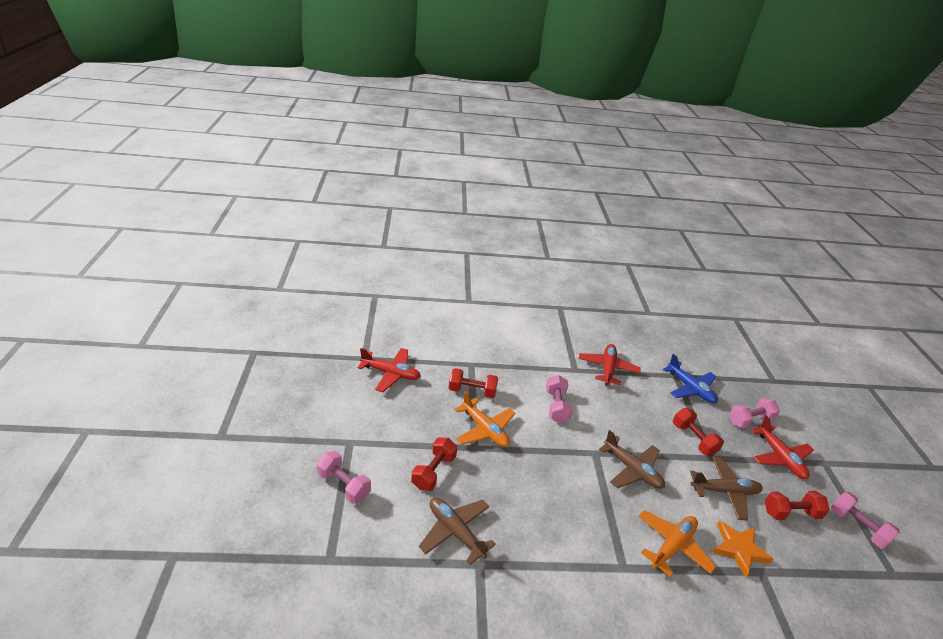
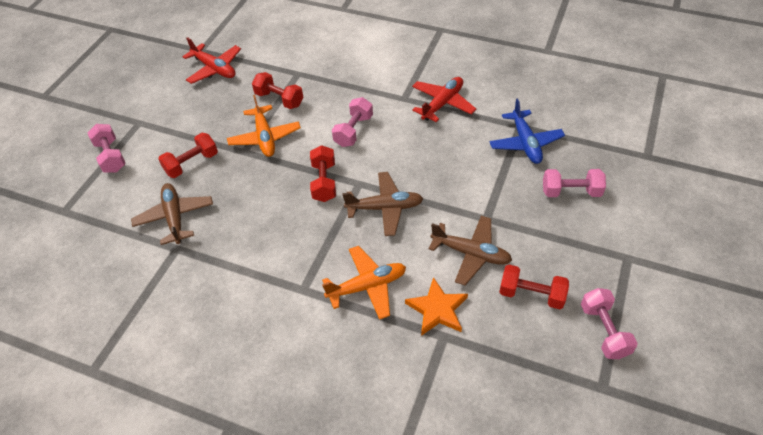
camera: 30 degrees right, 15 degrees up
brown plane [599,430,665,489] -> brown plane turned 75 degrees counterclockwise [342,172,423,236]
red dumbbell [673,408,724,456] -> red dumbbell moved to [310,145,336,202]
red plane [751,415,814,479] -> none

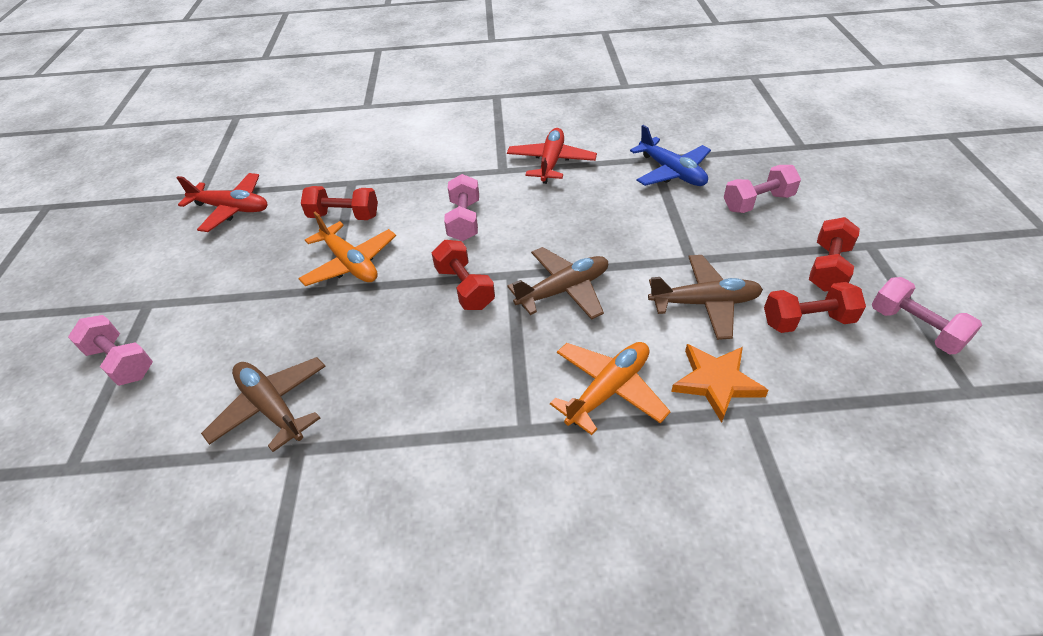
camera: 25 degrees left, 5 degrees down
red dumbbell [158,133,218,178] -> red dumbbell moved to [809,217,860,292]

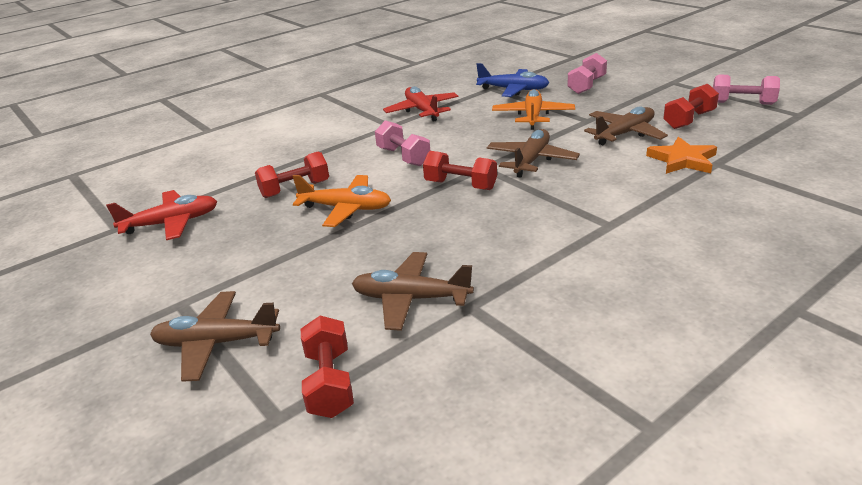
camera: 35 degrees left, 15 degrees down
pink dumbbell [68,315,153,386] -> brown plane [150,291,280,382]
orange plane [550,342,671,435] -> orange plane moved to [492,89,575,130]
red dumbbell [809,217,860,292] -> red dumbbell moved to [301,316,354,418]

